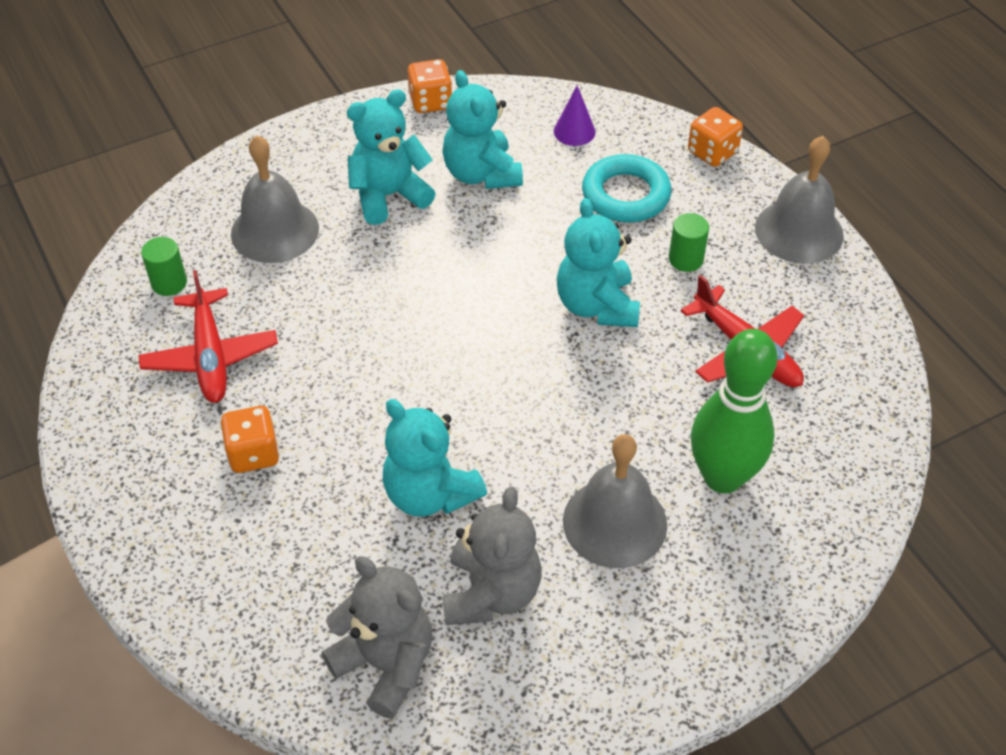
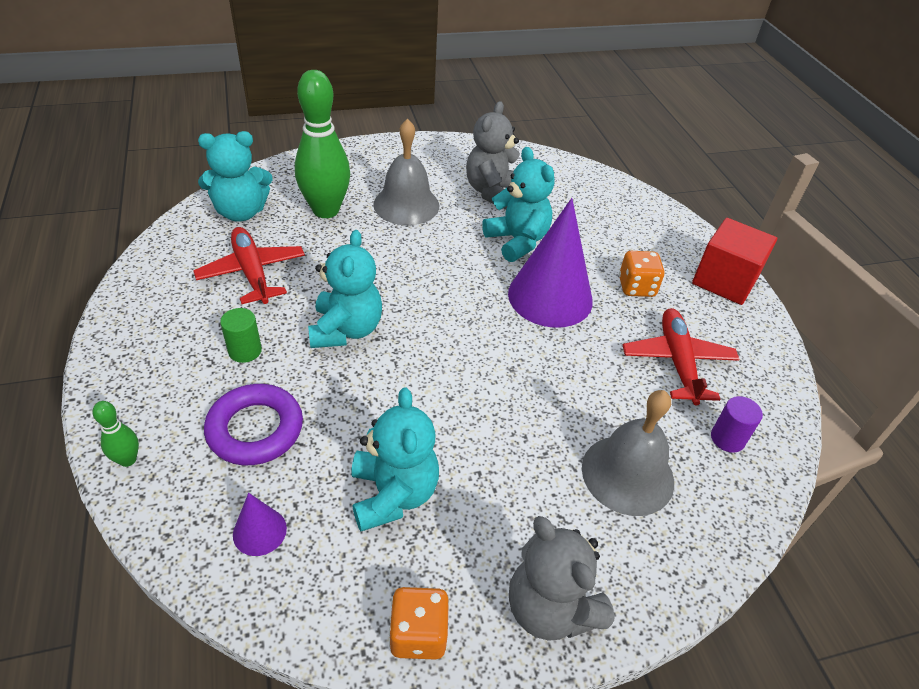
camera: 170 degrees left, 5 degrees down
green cylinder [141,237,187,296] -> purple cylinder [711,396,763,453]
grey teddy bear [322,556,432,719] -> grey teddy bear moved to [509,516,615,641]
turquoise teddy bear [347,89,436,225] -> turquoise teddy bear moved to [198,131,273,221]
turquoise ring [582,154,671,222] -> purple ring [204,384,303,465]
orange dice [688,107,743,167] -> green bowling pin [92,401,139,467]
grey bell [755,136,844,264] -> none
none -> purple cone [508,198,593,328]
none -> red cube [692,218,777,305]

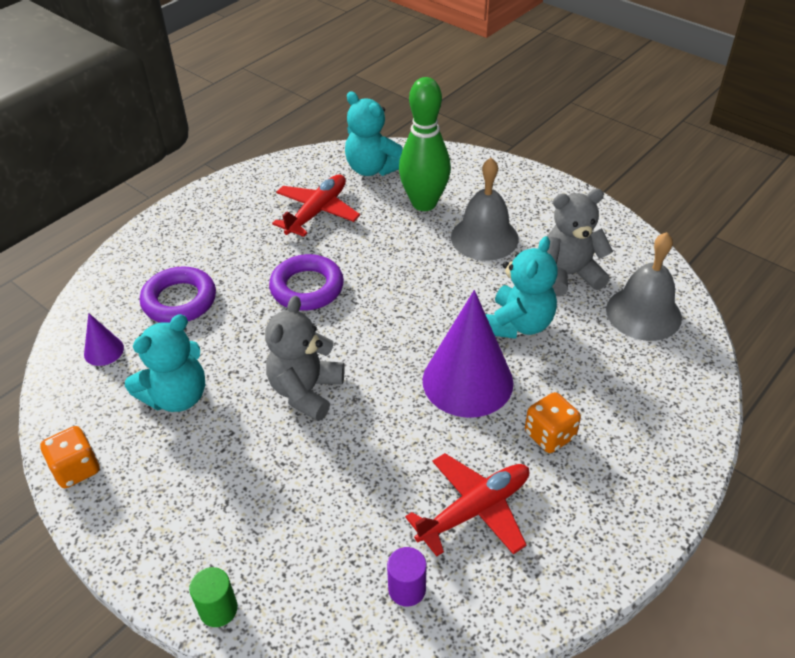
camera: 60 degrees right, 0 degrees up
green bowling pin [92,401,139,467] -> none
green cylinder [220,308,262,363] -> green cylinder moved to [189,567,238,627]
turquoise teddy bear [308,230,382,348] -> purple ring [269,254,344,311]
grey teddy bear [509,516,615,641] -> grey teddy bear moved to [265,296,345,421]
grey bell [582,390,674,516] -> grey bell moved to [606,232,682,341]
red cube [692,218,777,305] -> none

